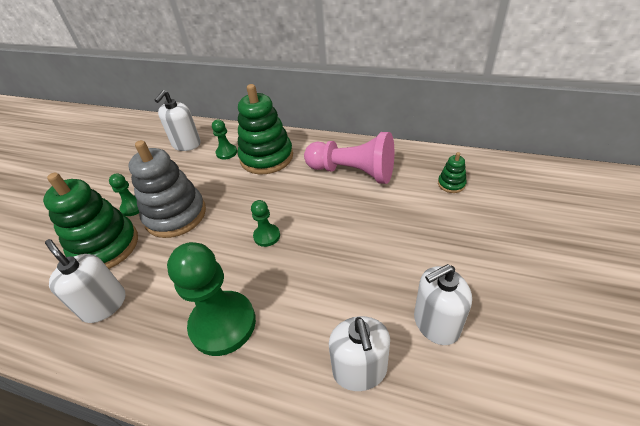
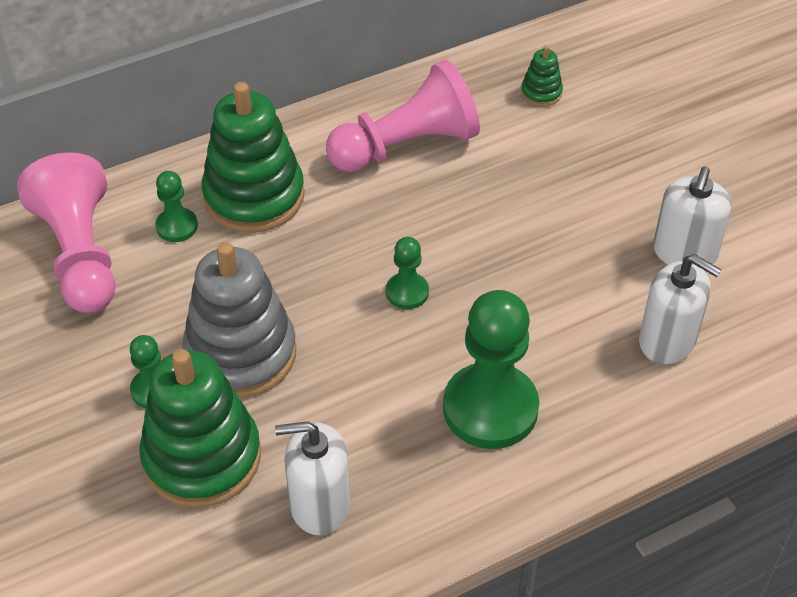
camera: 50 degrees left, 5 degrees up
white soap dispenser [154,90,201,151] -> pink pawn [17,152,115,313]

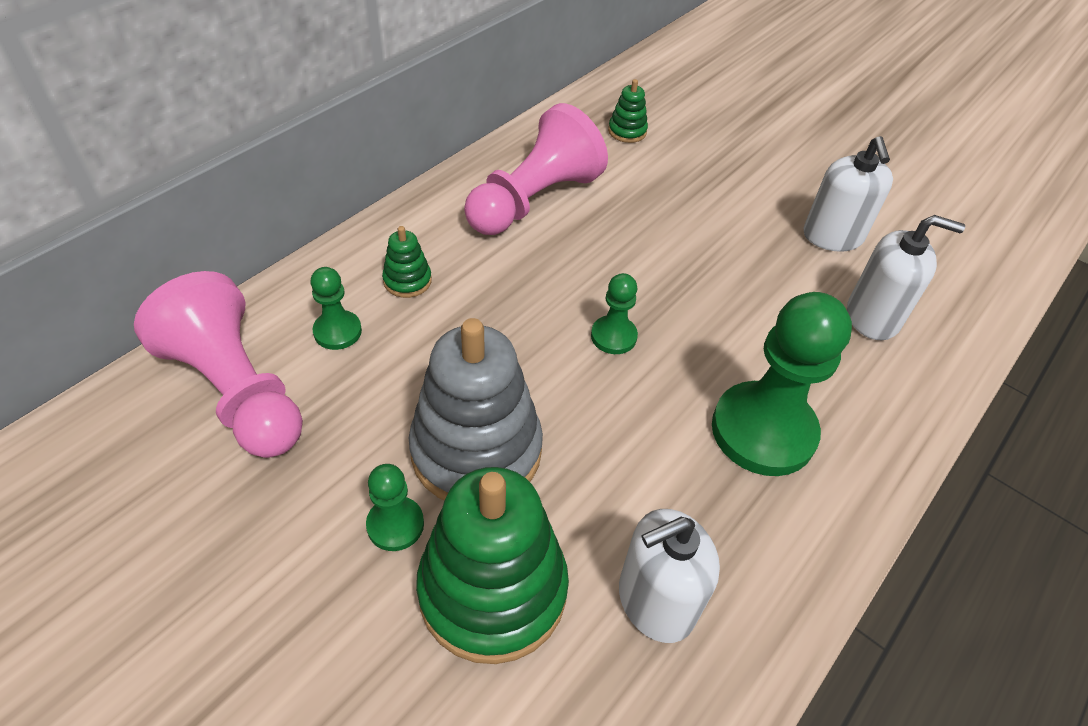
camera: 25 degrees left, 0 degrees up
green stacking toy [202,82,305,233] -> green stacking toy [382,226,432,298], size x0.44

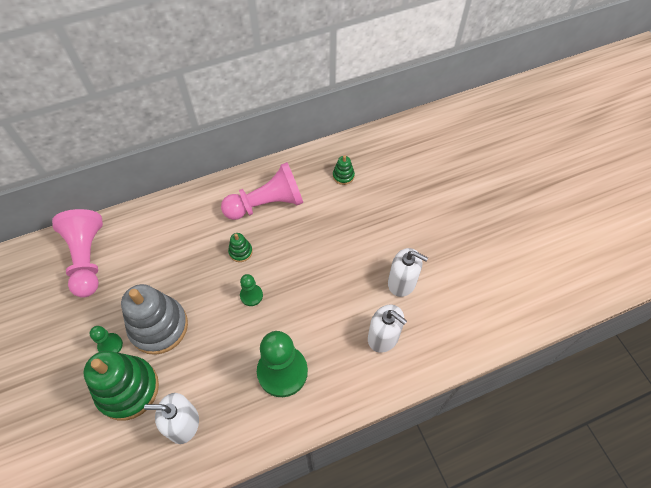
camera: 30 degrees right, 10 degrees up
green pawn [310,267,362,350] -> none
green stacking toy [382,226,432,298] -> green stacking toy moved to [228,233,253,262]
white soap dispenser [803,136,893,252] -> white soap dispenser turned 90 degrees counterclockwise [388,248,428,297]

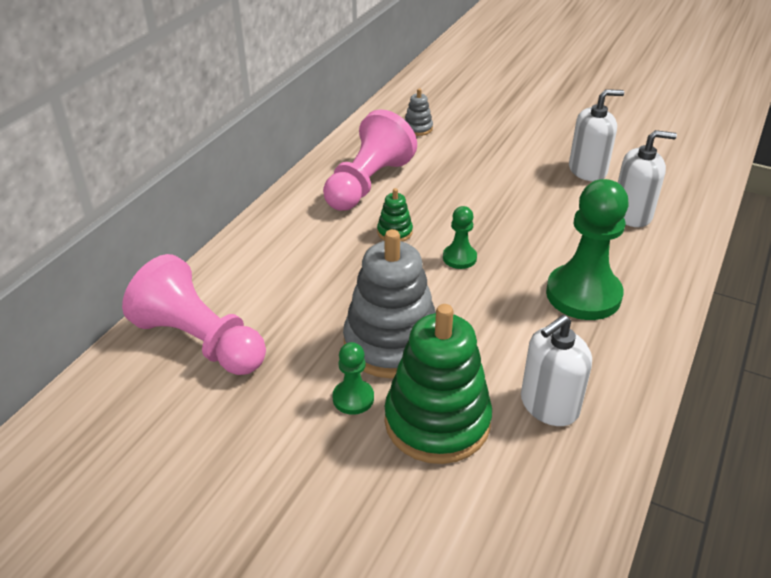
camera: 40 degrees left, 20 degrees down
green stacking toy [333,155,355,185] -> grey stacking toy [405,89,433,136]

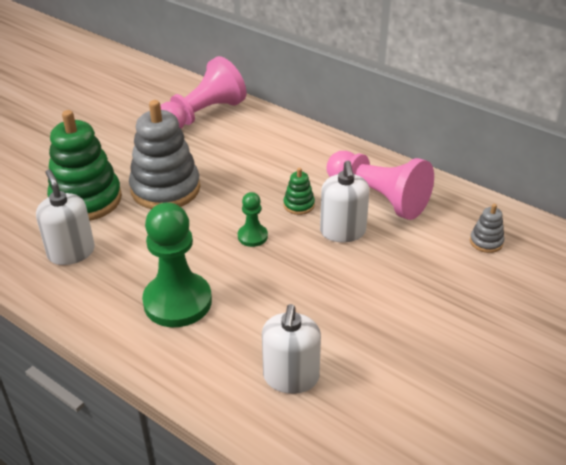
camera: 100 degrees right, 0 degrees up
green pawn [333,342,374,415] -> none
white soap dispenser [569,89,624,181] -> white soap dispenser moved to [320,161,370,242]

